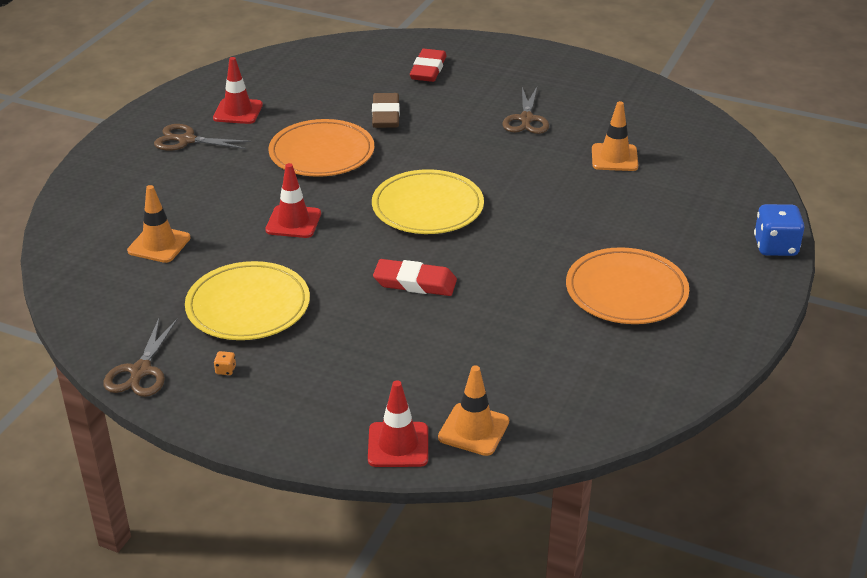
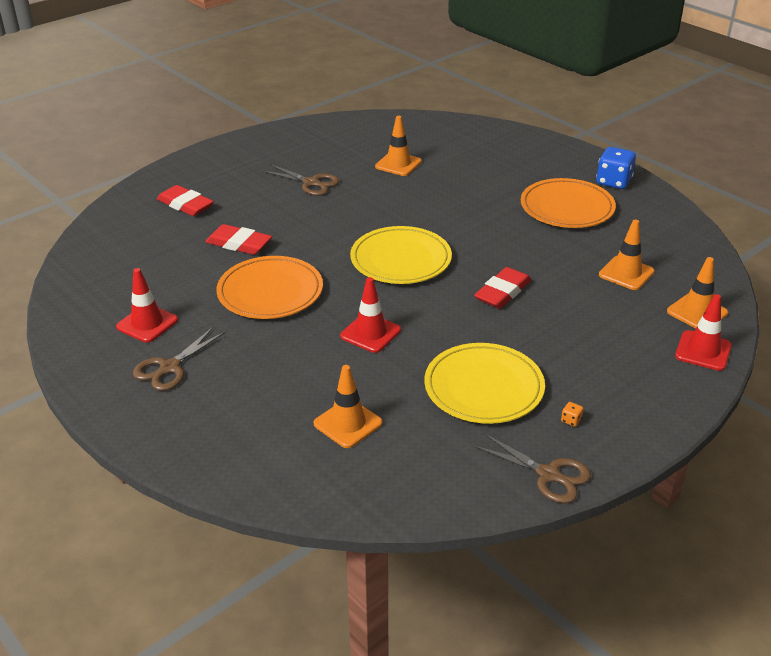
camera: 65 degrees left, 0 degrees up
brown eraser [372,93,400,128] -> red eraser [205,224,272,255]
blue dice [754,204,805,256] -> blue dice moved to [596,147,636,189]
none -> orange traffic cone [599,220,655,290]

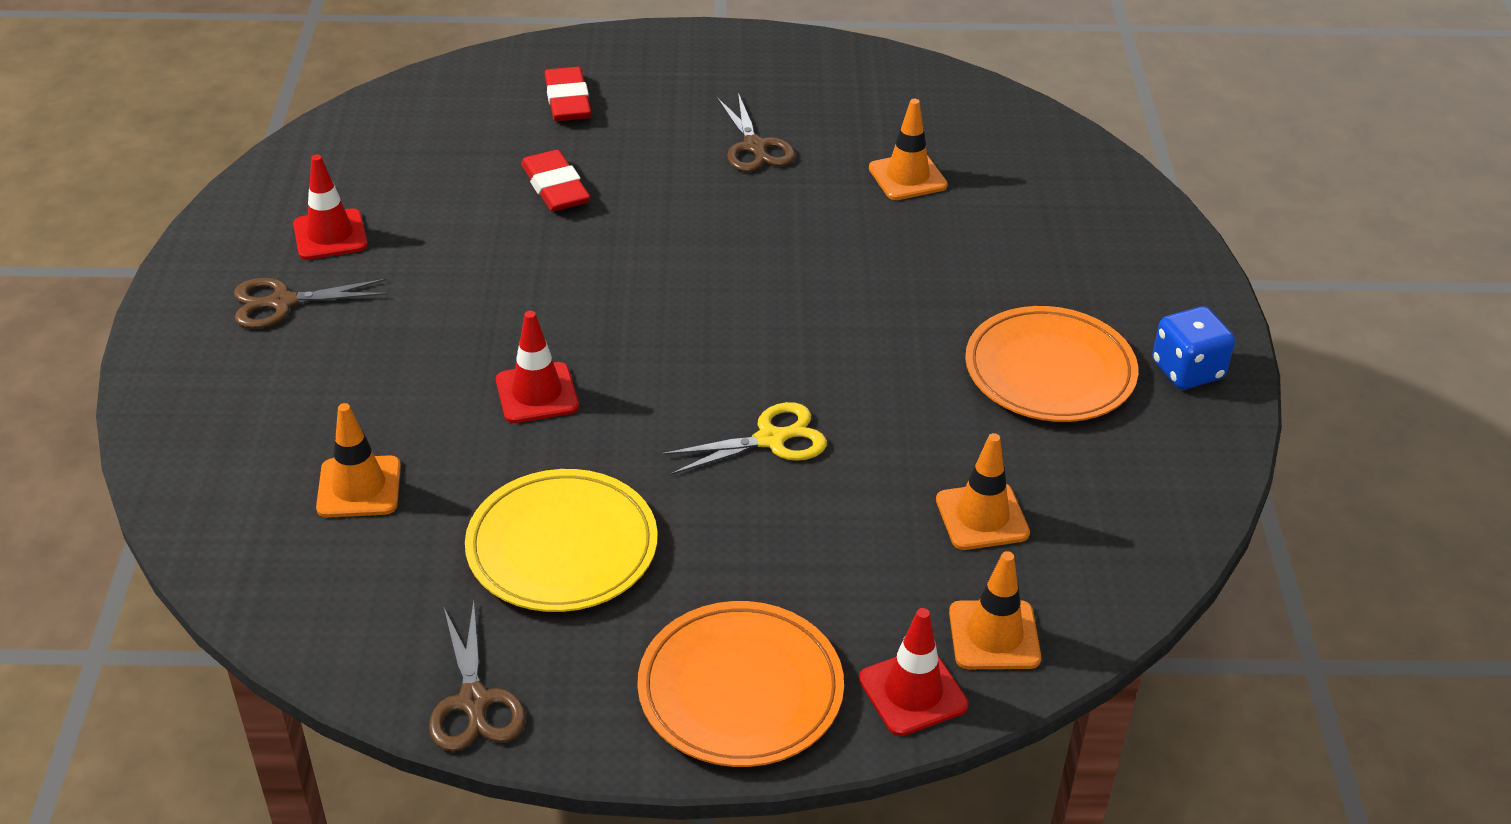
camera: 40 degrees right, 5 degrees up
orange plate [216,256,323,319] -> orange plate moved to [637,601,844,767]
yellow plate [350,226,452,284] -> none
red eraser [474,267,531,309] -> yellow scissors [661,402,827,475]
orange dice [561,402,583,427] -> none

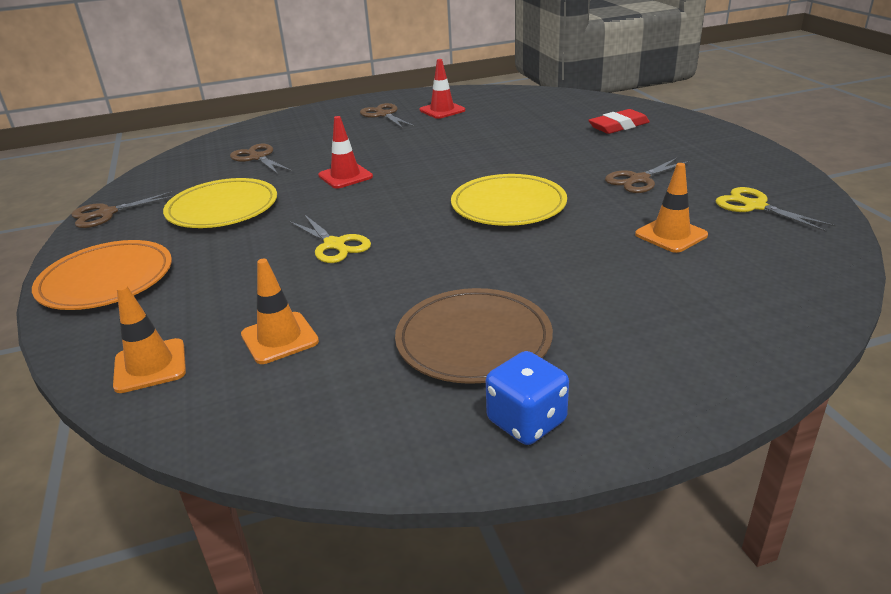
camera: 75 degrees right, 10 degrees down
orange traffic cone [316,403,401,518] -> brown scissors [230,144,293,174]
red eraser [521,150,590,212] -> none
red traffic cone [859,608,969,736] -> none
orange plate [965,306,1138,422] -> brown plate [395,288,553,384]
none -> yellow plate [451,174,567,226]
none -> yellow scissors [716,187,836,232]

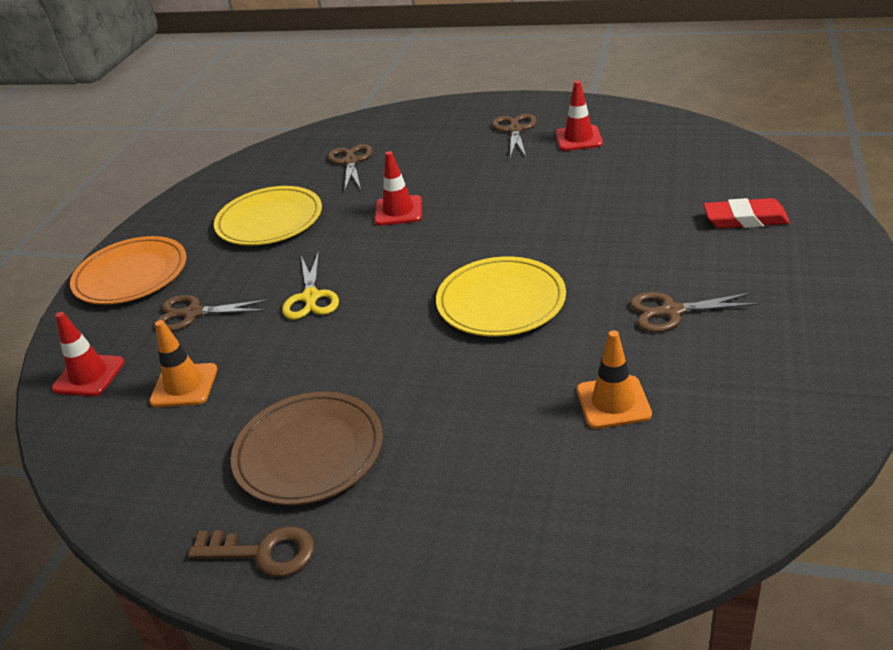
camera: 35 degrees right, 5 degrees up
brown scissors [71,191,174,228] -> brown scissors moved to [154,295,269,331]
orange traffic cone [113,285,186,393] -> red traffic cone [52,312,125,396]
blue dice [486,351,569,445] -> brown key [188,526,314,577]
yellow scissors [716,187,836,232] -> none

